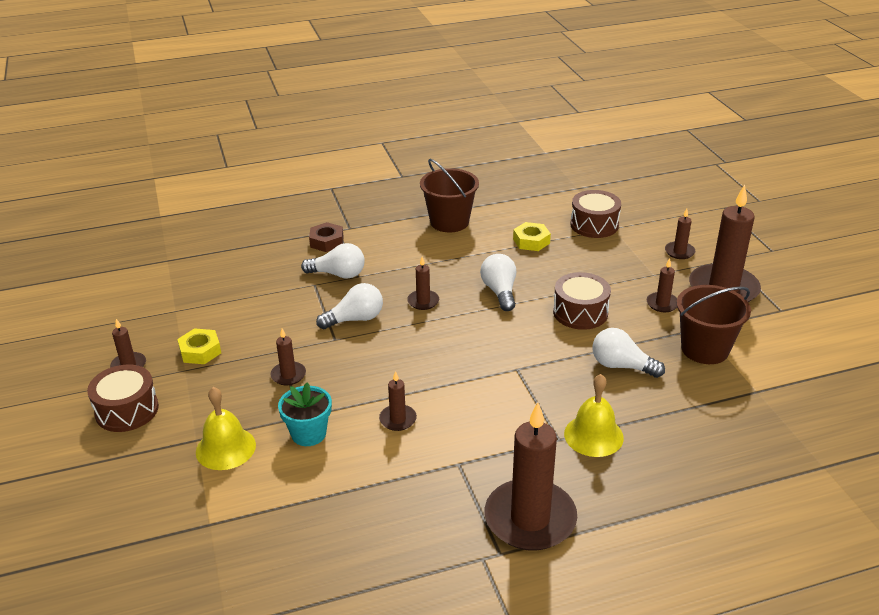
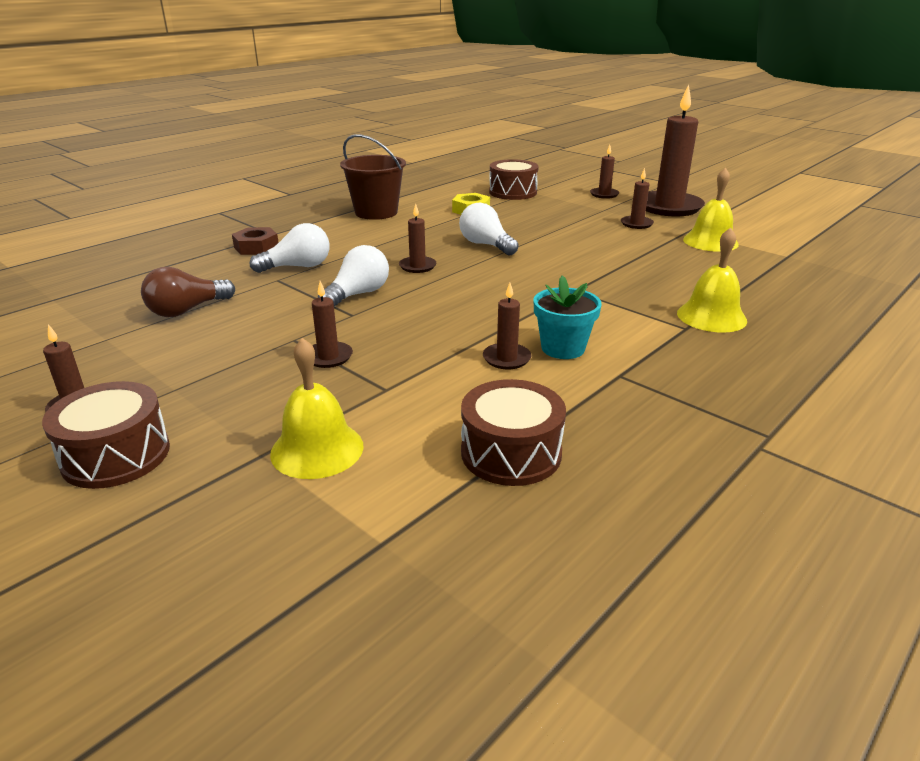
camera: 30 degrees left, 5 degrees down
yellow nut [177,328,221,364] -> none
turquoise flower pot [278,382,332,446] -> turquoise flower pot moved to [534,275,602,359]
brown candle [485,402,577,551] -> none
brown drum [553,272,611,330] -> brown drum moved to [461,379,566,486]
white light bulb [592,328,665,378] -> none
brown bucket [677,285,751,364] -> yellow bell [683,168,739,252]
none -> brown light bulb [141,267,235,317]

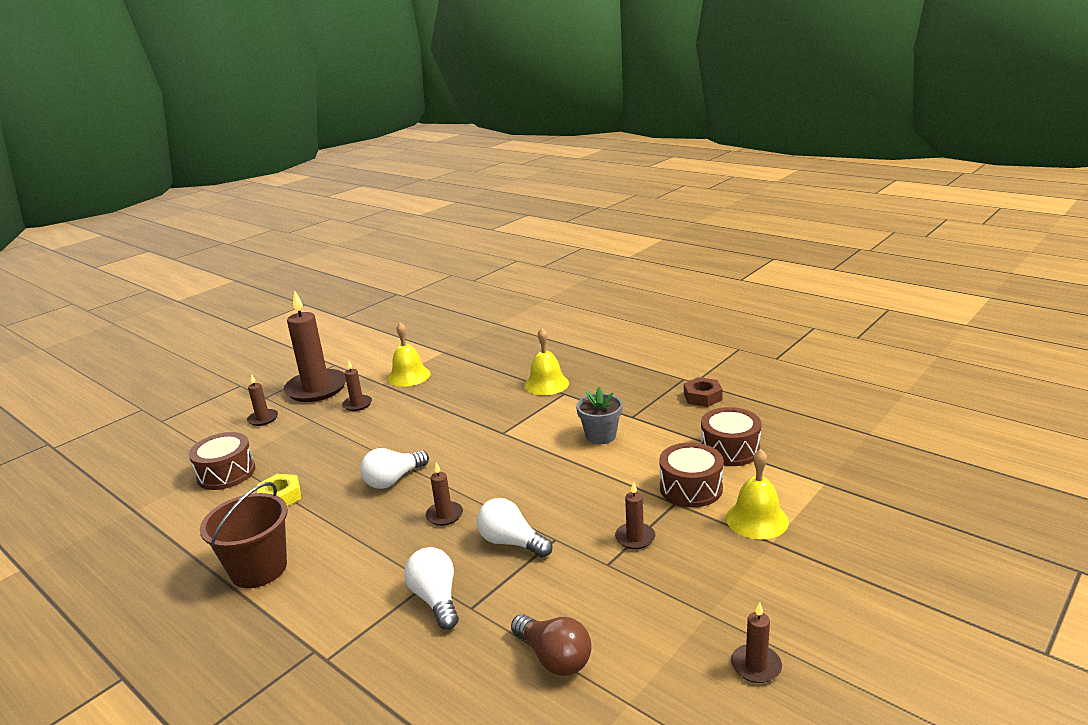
camera: 90 degrees left, 5 degrees down
brown drum [42,381,170,489] -> brown drum moved to [659,442,724,507]
brown nut [232,227,279,255] -> brown nut moved to [684,377,723,407]
brown candle [483,283,532,369] -> none
turquoise flower pot [534,275,602,359] -> grey flower pot [576,387,622,444]

